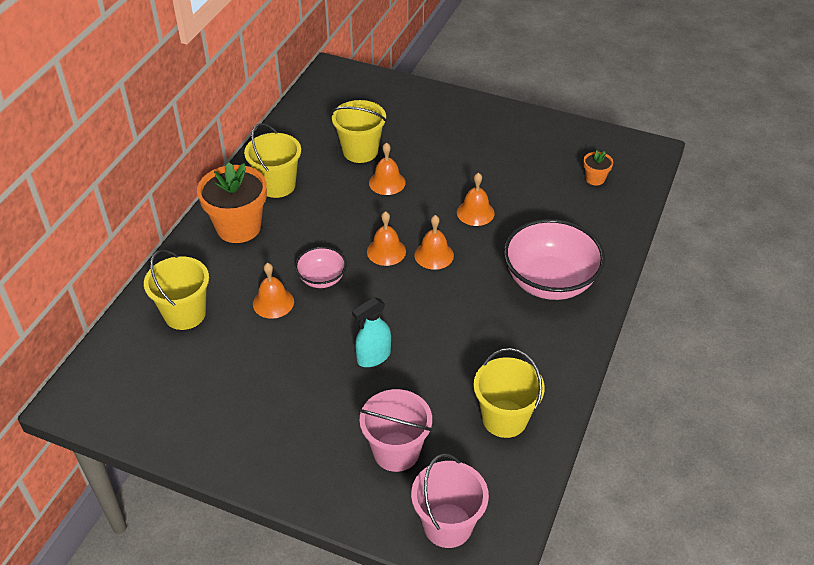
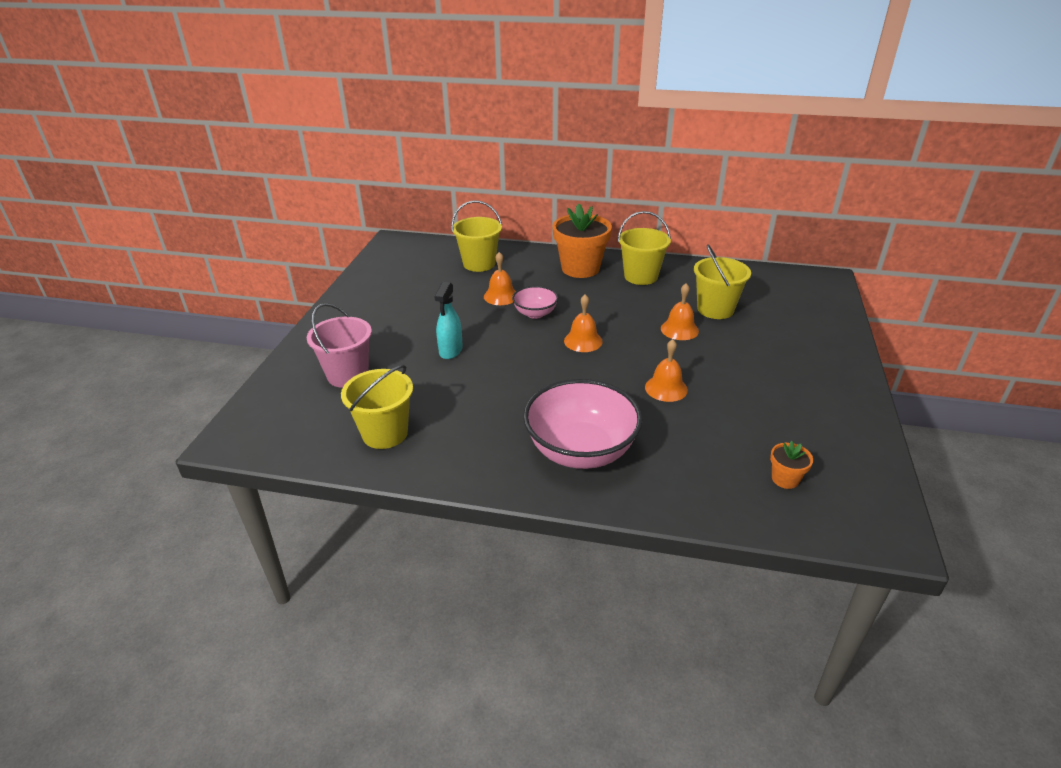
camera: 80 degrees right, 10 degrees down
turquoise spray bottle [352,297,391,367] -> turquoise spray bottle turned 120 degrees counterclockwise [434,282,463,359]
pink bucket [411,454,489,548] -> none
orange bell [415,215,454,270] -> none

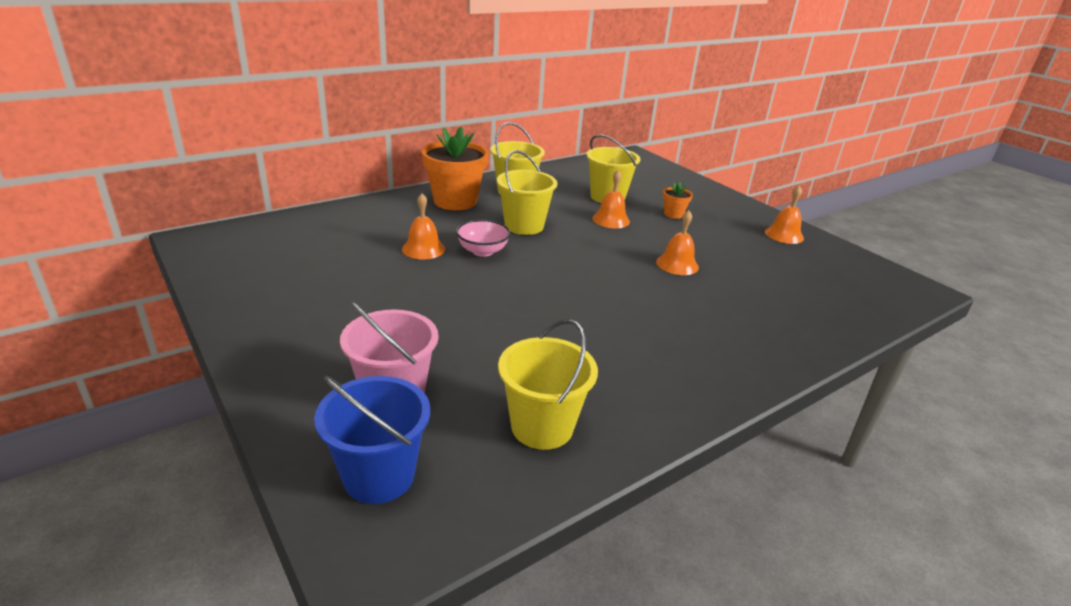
camera: 50 degrees left, 5 degrees down
turquoise spray bottle [434,282,463,359] -> none
yellow bucket [451,201,502,272] -> yellow bucket moved to [497,150,557,235]
pink bowl [523,379,643,469] -> none
orange bell [564,294,603,352] -> orange bell moved to [765,185,804,244]
orange flower pot [770,441,813,489] -> orange flower pot moved to [663,182,693,219]
none -> blue bucket [314,376,430,504]

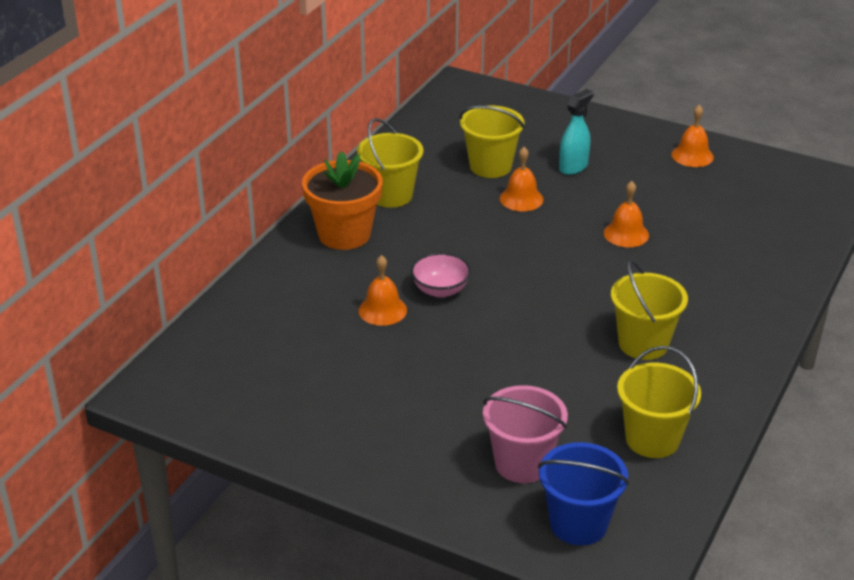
camera: 25 degrees left, 5 degrees up
yellow bucket [497,150,557,235] -> yellow bucket moved to [611,260,688,360]
orange flower pot [663,182,693,219] -> turquoise spray bottle [559,89,594,175]

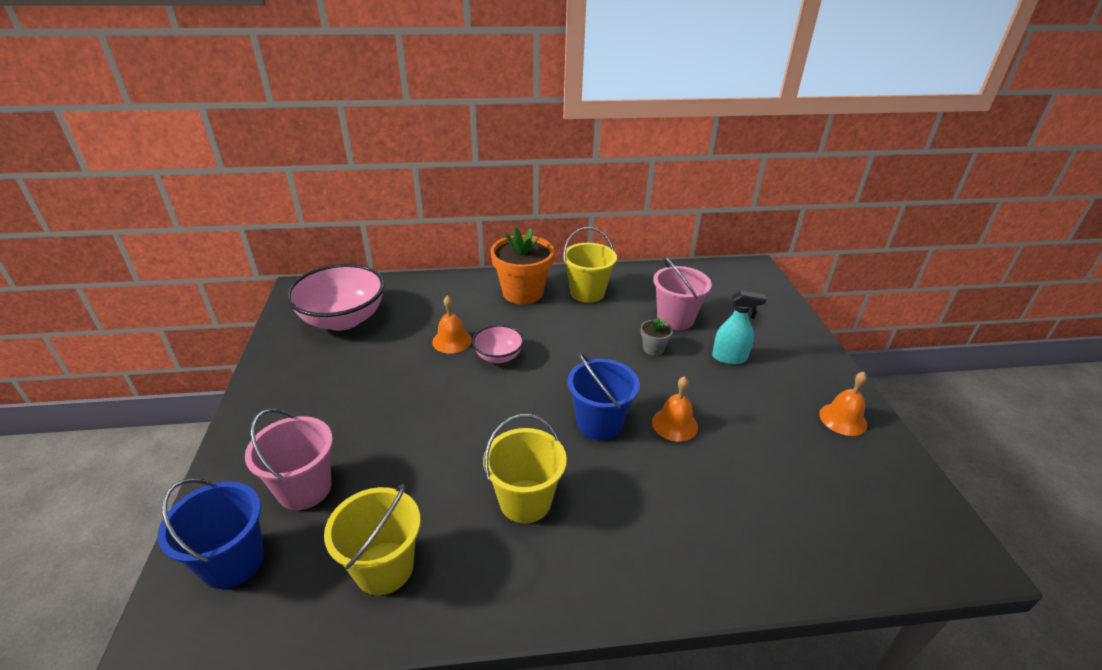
camera: 55 degrees right, 0 degrees up
yellow bucket [460,106,525,178] -> pink bucket [653,257,712,330]
orange bell [500,147,543,211] -> grey flower pot [641,317,673,356]
none -> pink bowl [286,264,385,331]
none -> blue bucket [567,353,640,441]

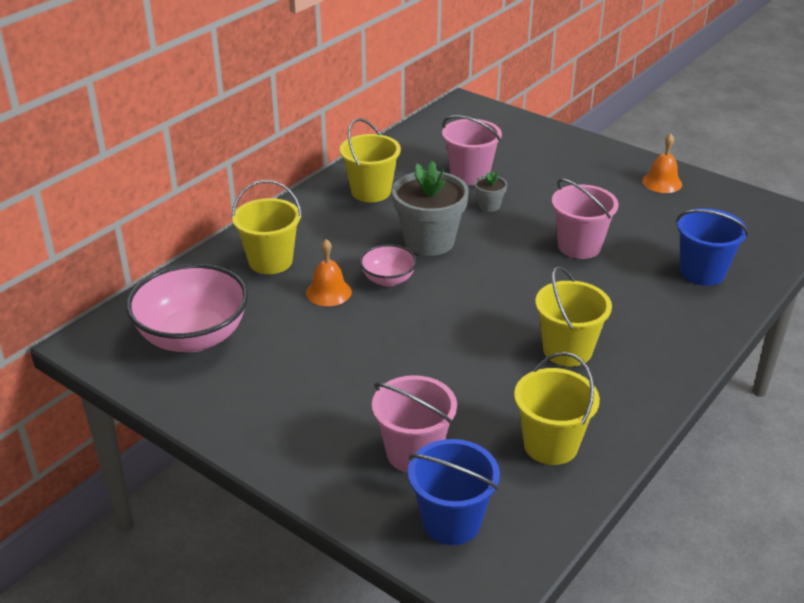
camera: 45 degrees left, 0 degrees up
orange flower pot [490,227,554,304] -> none
blue bucket [567,353,640,441] -> blue bucket moved to [676,208,749,286]
orange bell [652,376,698,442] -> pink bucket [551,179,619,259]
turquoise spray bottle [712,290,767,364] -> none
none -> yellow bucket [231,180,302,274]
none -> grey flower pot [392,161,469,256]

